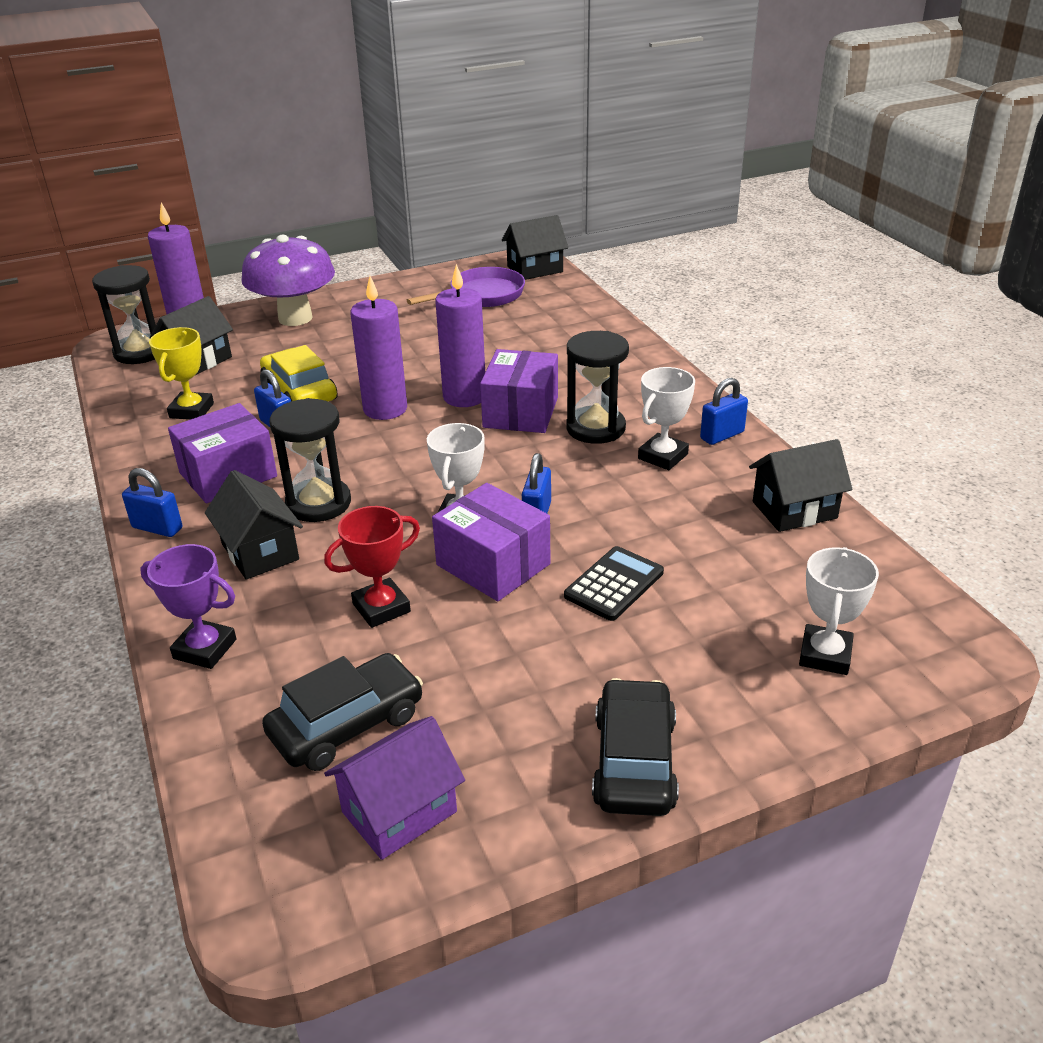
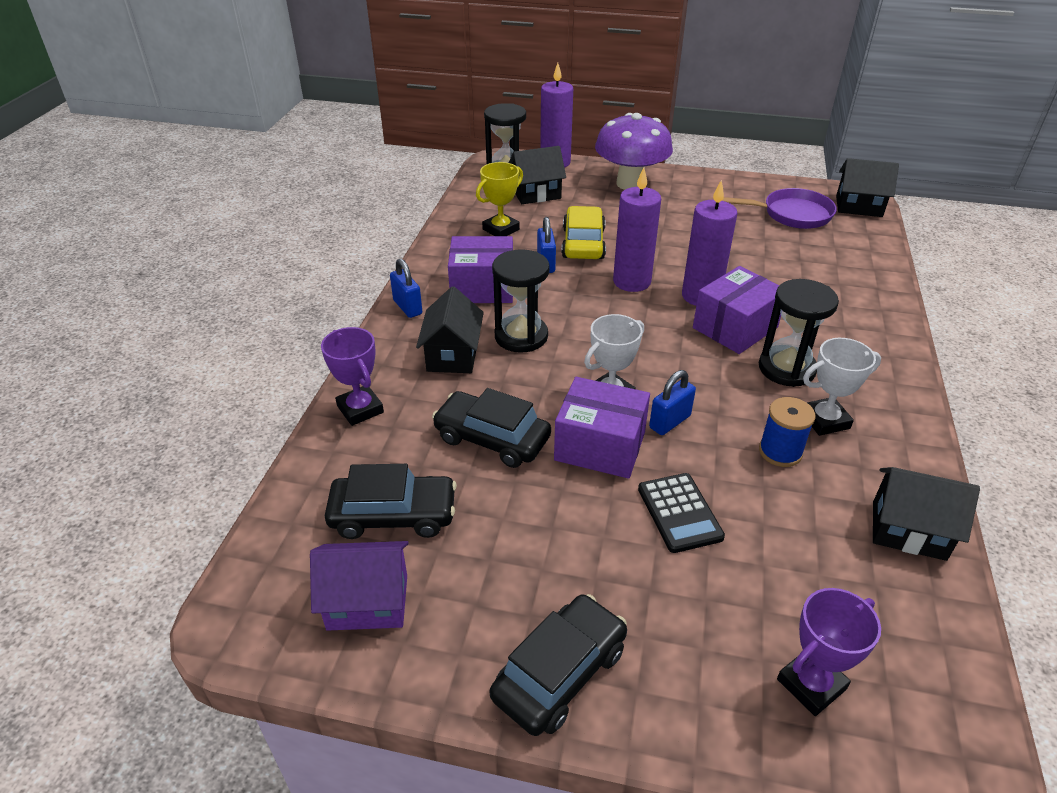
camera: 35 degrees right, 5 degrees up
red trophy [324,506,420,628] -> black car [432,388,551,468]
purple box [432,483,550,601] -> purple box turned 60 degrees counterclockwise [554,377,650,479]
black calculator [564,546,664,621] -> black calculator turned 90 degrees clockwise [638,473,725,553]
blue padlock [700,378,748,445] -> none
white trophy [799,547,879,675] -> purple trophy [777,588,881,716]
none -> blue spool [759,397,815,467]

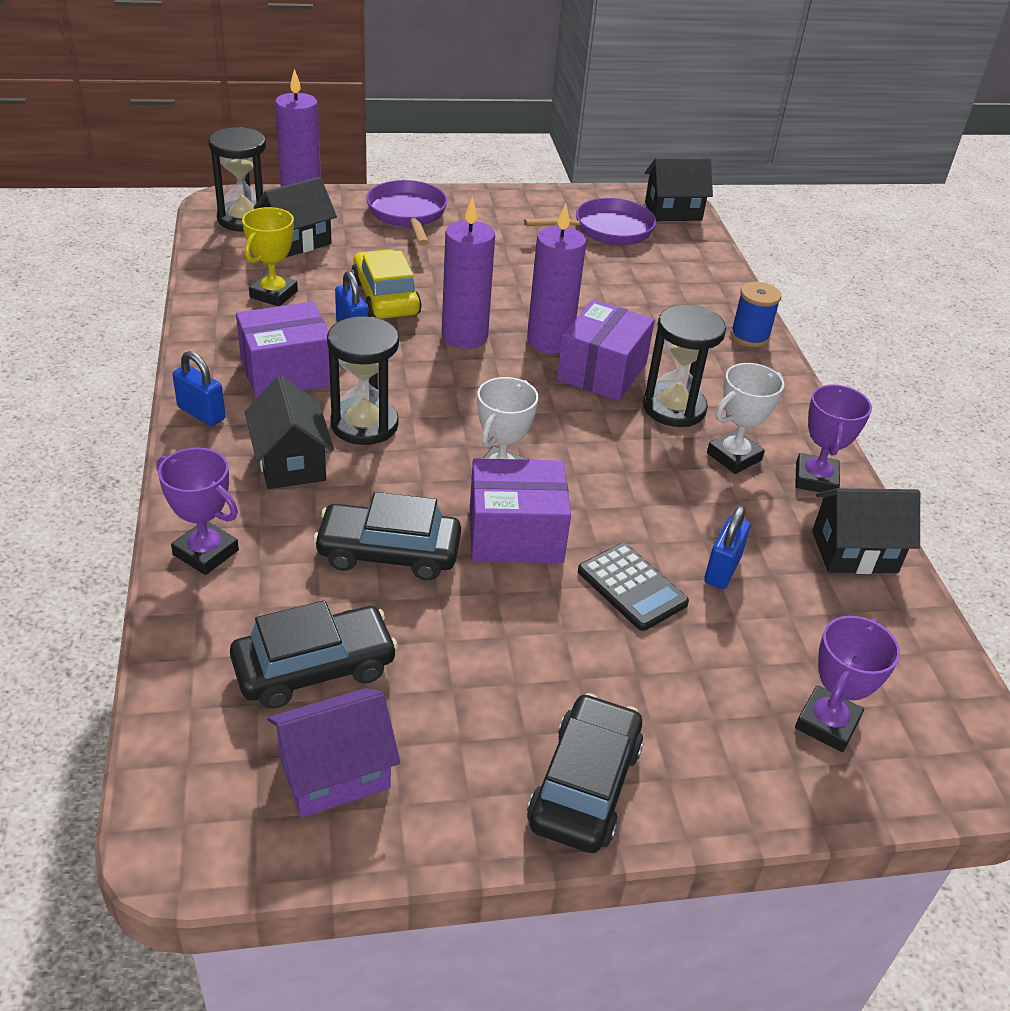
camera: 25 degrees left, 0 degrees up
purple mushroom [595,113,673,190] -> purple pan [366,180,447,245]
blue padlock [649,370,696,435] -> blue padlock moved to [704,506,751,589]
blue spool [759,397,815,467] -> blue spool moved to [731,282,781,347]
none -> purple trophy [795,384,872,493]

